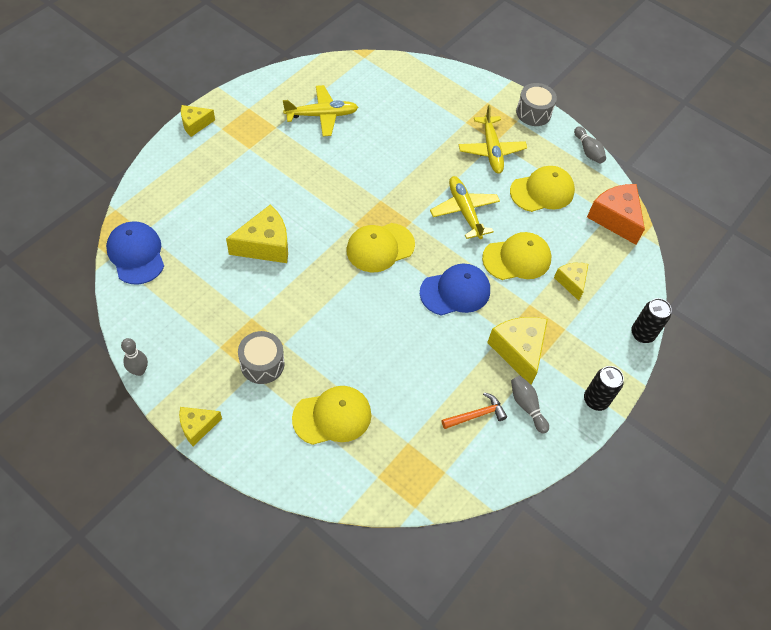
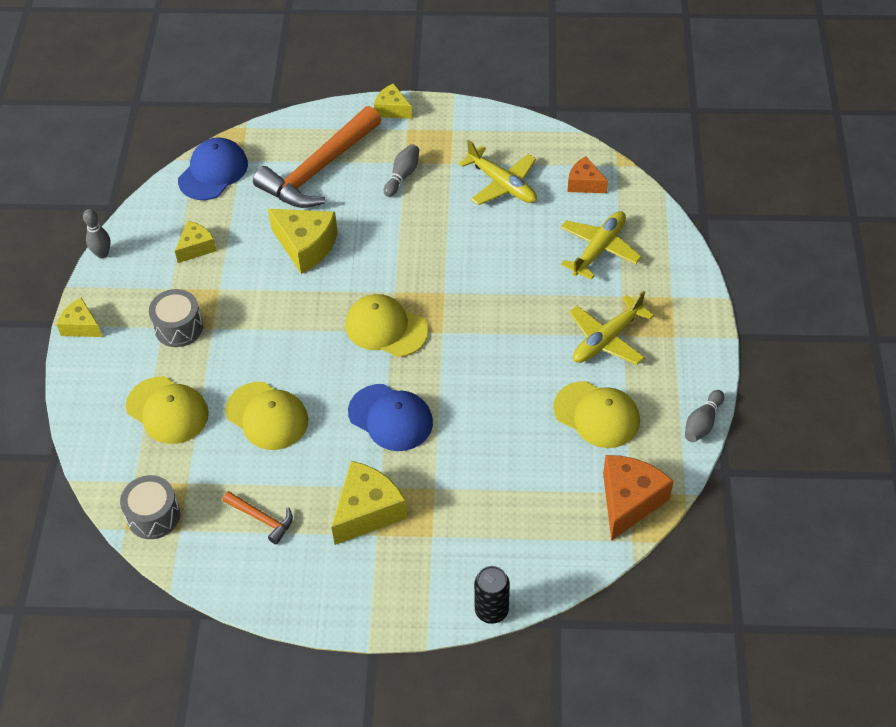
camera: 60 degrees right, 5 degrees down
yellow plane [430,176,500,239] -> yellow plane moved to [560,211,642,280]
yellow cap [482,232,552,280] -> yellow cap moved to [225,382,308,450]
grey bowling pin [511,376,549,434] -> grey bowling pin moved to [384,144,419,197]
grey drum [516,83,557,126] -> grey drum moved to [120,475,180,539]
yellow cheese [554,263,588,301] -> yellow cheese moved to [175,221,217,263]
black can [584,366,624,411] -> none
none -> orange hammer [253,106,381,208]
none -> orange cheese [567,156,608,193]

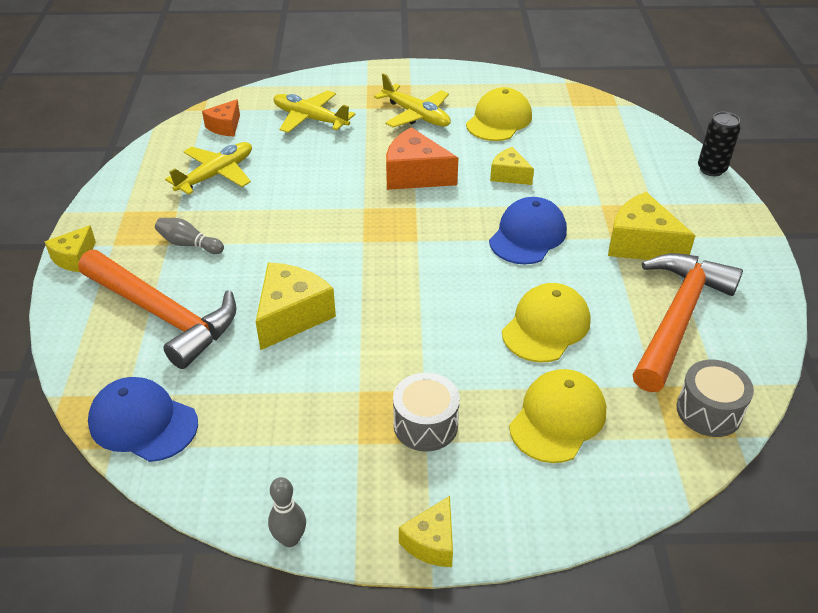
camera: 95 degrees left, 10 degrees down
yellow cheese [175,221,217,263] -> yellow cheese moved to [490,147,534,185]
orange hammer [223,491,293,544] -> orange hammer [633,253,743,392], size x2.26
yellow cap [345,294,428,357] -> none
orange cheese [603,455,674,541] -> orange cheese moved to [386,127,458,190]
grey bowling pin [685,390,724,442] -> none

